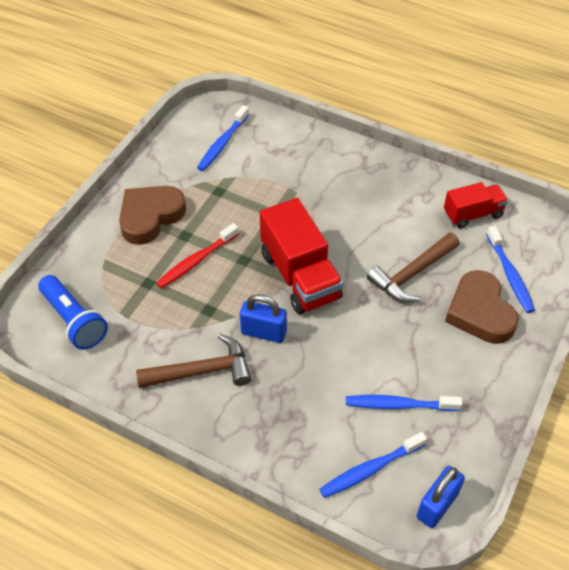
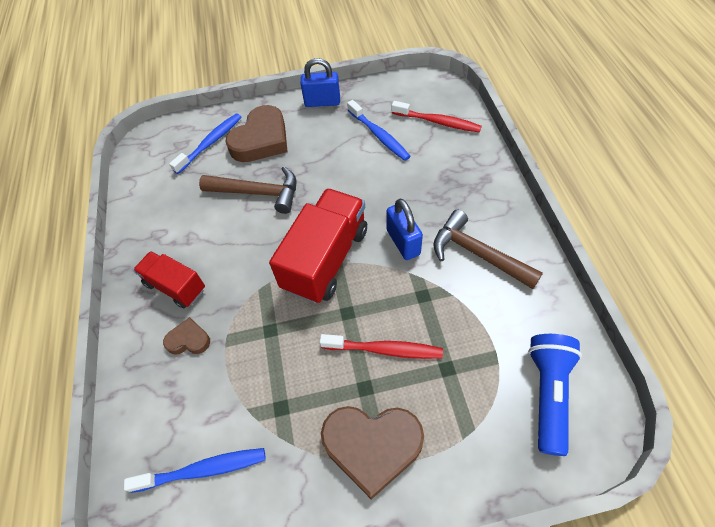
camera: 125 degrees left, 5 degrees up
blue toothbrush [319,432,427,498] -> red toothbrush [392,101,482,133]
blue padlock [417,466,465,528] -> blue padlock moved to [300,58,340,107]
red truck [444,182,508,229] -> red truck moved to [133,251,205,308]
none -> brown heart [163,317,210,355]

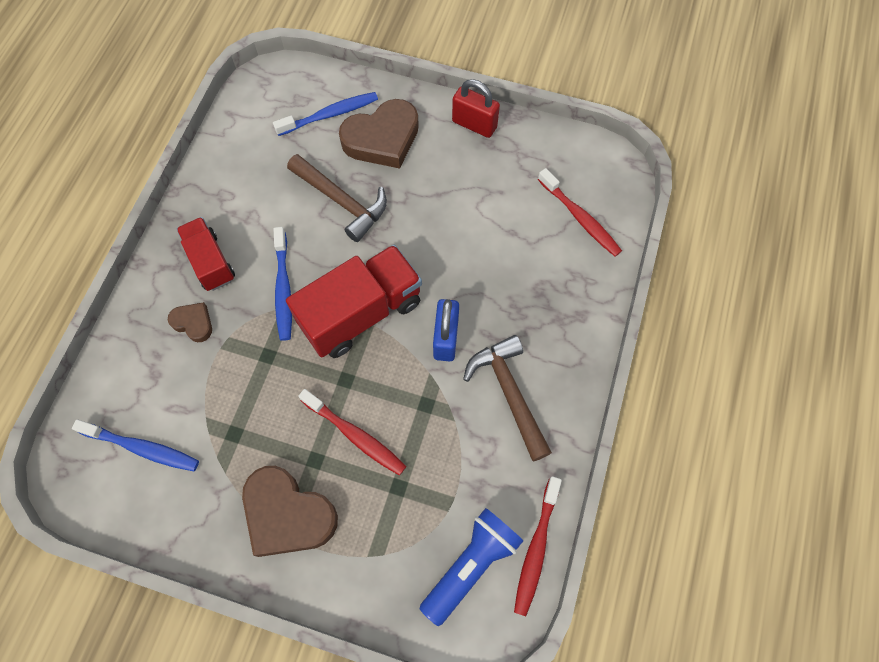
camera: 25 degrees right, 10 degrees up
blue padlock [300,58,340,107] -> red padlock [452,79,500,138]
blue toothbrush [347,100,411,161] -> blue toothbrush moved to [274,227,292,341]
none -> red toothbrush [514,476,562,616]

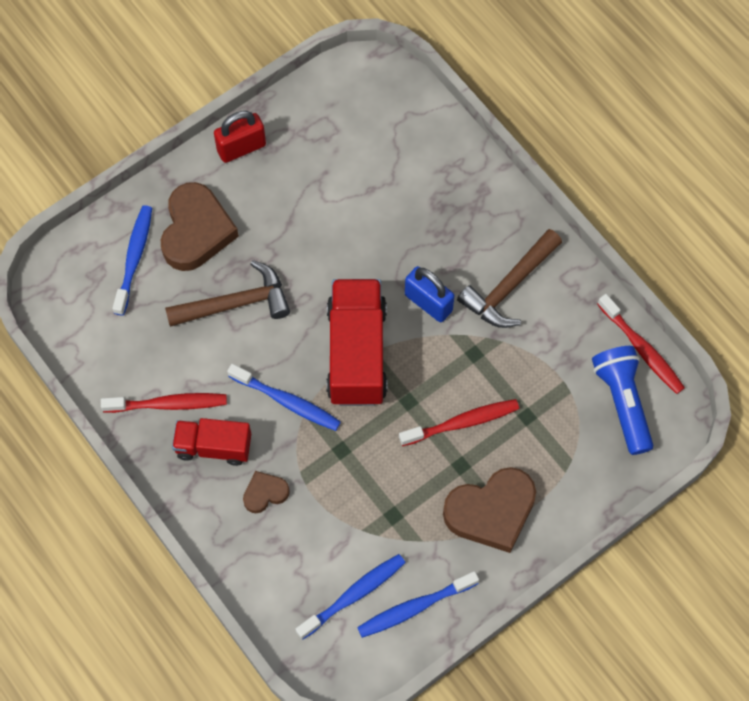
camera: 55 degrees left, 0 degrees up
brown hammer [463,335,552,462] -> brown hammer turned 60 degrees counterclockwise [457,229,562,328]
red toothbrush [538,168,622,257] -> red toothbrush moved to [101,393,227,413]
none -> blue toothbrush [357,571,479,638]

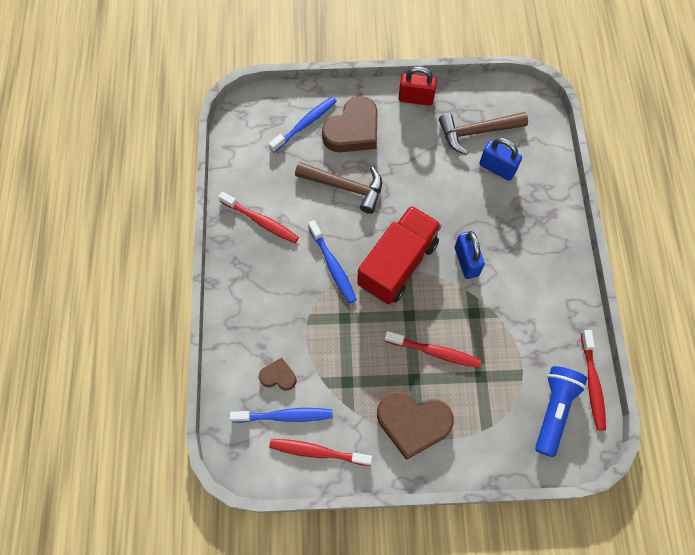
camera: 35 degrees right, 0 degrees up
red truck [172,418,251,466] -> none
brown heart [243,471,290,513] -> brown heart moved to [259,358,296,390]
blue toothbrush [357,571,479,638] -> red toothbrush [269,439,372,466]
brown hammer [457,229,562,328] -> brown hammer moved to [439,112,528,155]
none -> blue padlock [479,138,522,181]

